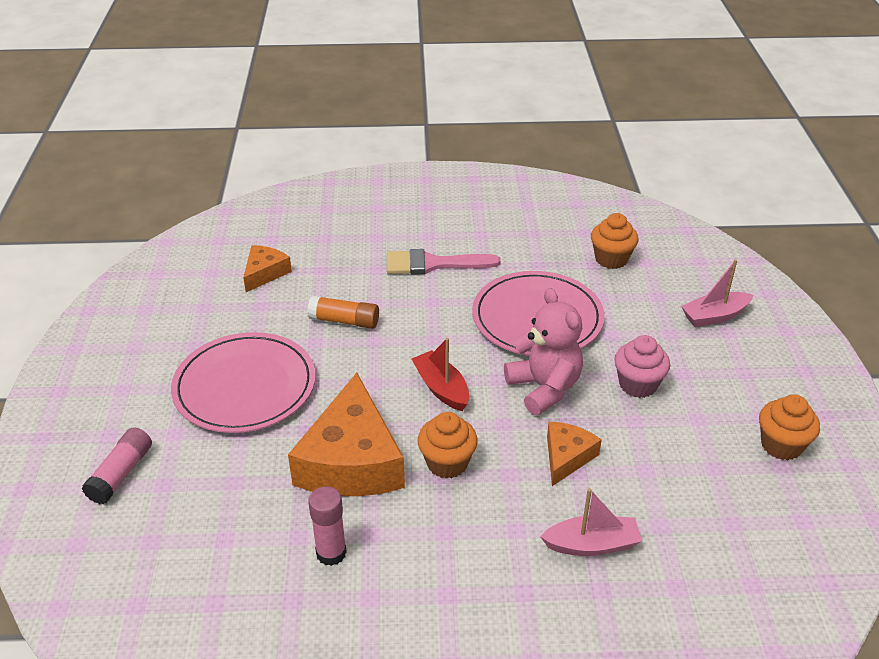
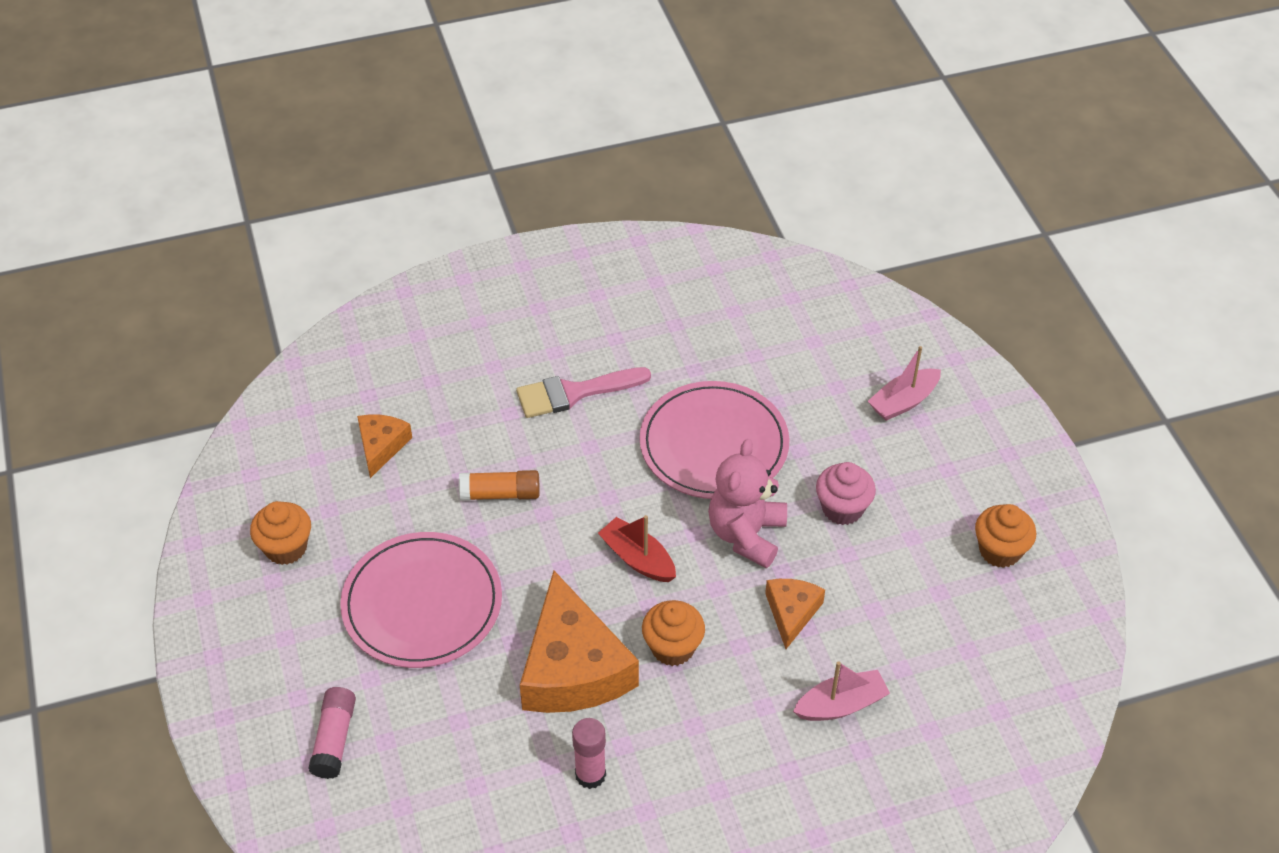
camera: 15 degrees left, 10 degrees up
pink teddy bear [504,288,583,415] -> pink teddy bear turned 120 degrees counterclockwise [708,439,787,568]
orange cupcake [591,213,639,269] -> orange cupcake moved to [250,501,311,565]

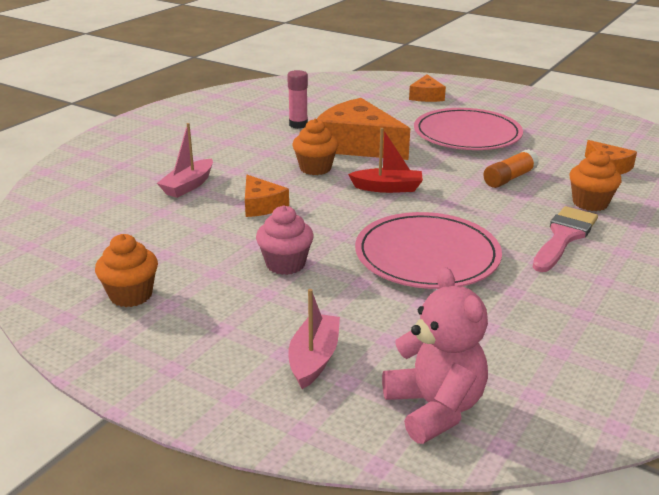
camera: 140 degrees right, 20 degrees down
orange cupcake [250,501,311,565] -> orange cupcake moved to [570,150,622,211]
pink glue stick [308,687,356,779] -> orange cheese [409,74,446,102]
pink teddy bear [708,439,787,568] -> pink teddy bear moved to [382,267,488,444]

